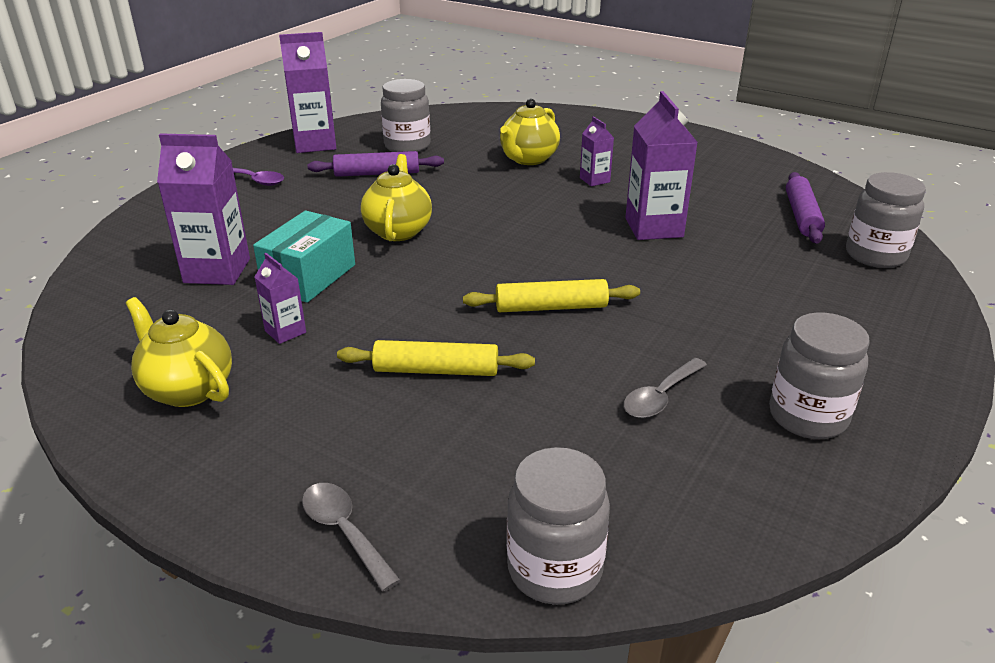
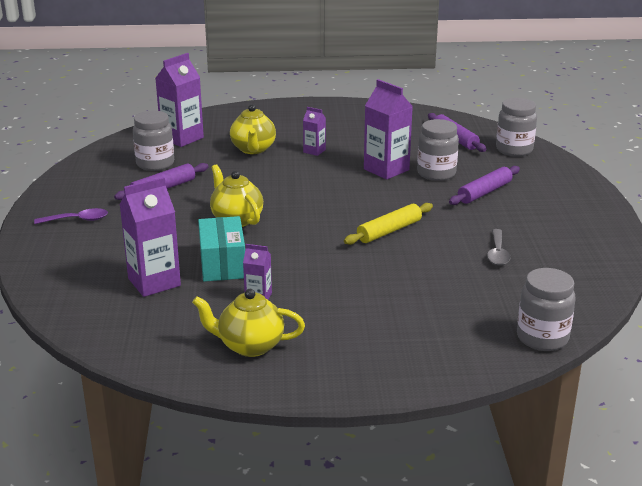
camera: 35 degrees left, 5 degrees down
purple carton [279,32,336,153] -> purple carton moved to [155,53,204,147]
grey spoon [302,483,401,592] -> none
yellow rolling pin [337,340,535,376] -> none
grey jar [769,312,870,439] -> grey jar moved to [417,119,459,181]
none -> purple rolling pin [449,166,520,205]

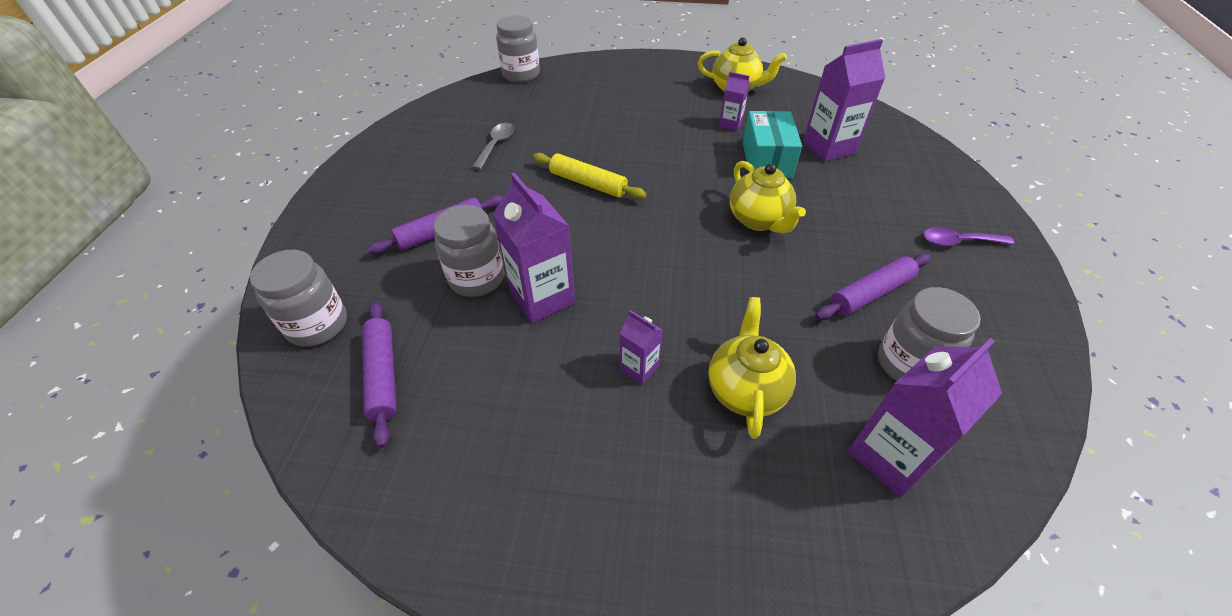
camera: 170 degrees left, 20 degrees up
yellow rolling pin [344,203,433,245] -> yellow rolling pin turned 60 degrees clockwise [533,153,647,199]

